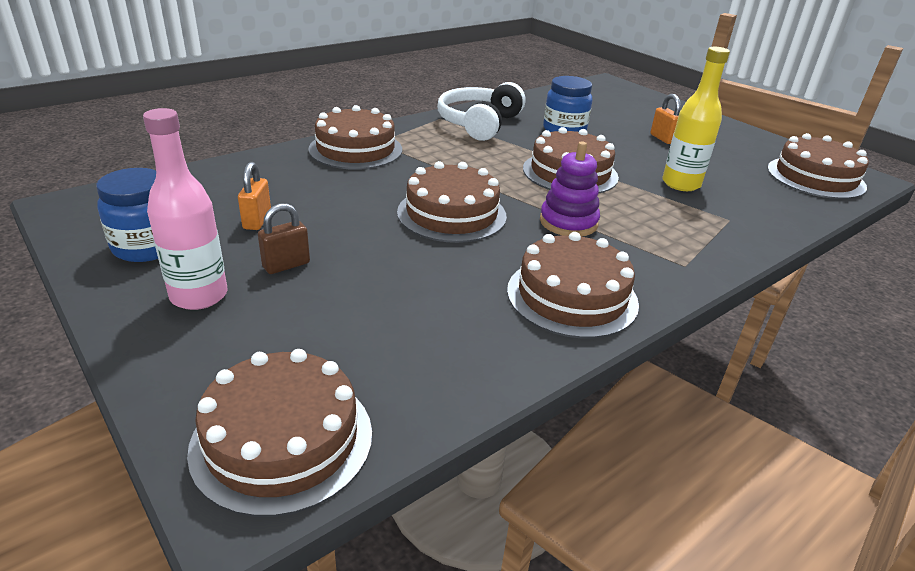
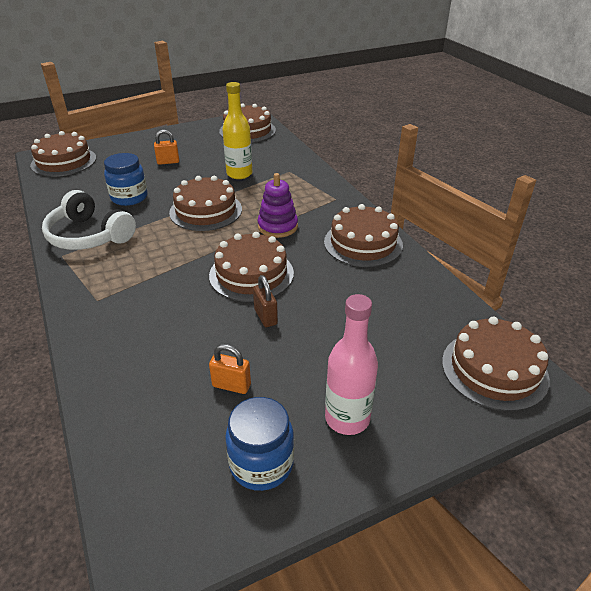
camera: 75 degrees left, 5 degrees up
brown padlock [258,203,310,274] -> brown padlock moved to [253,275,278,327]
brown cake [308,105,402,170] -> brown cake moved to [30,131,96,177]

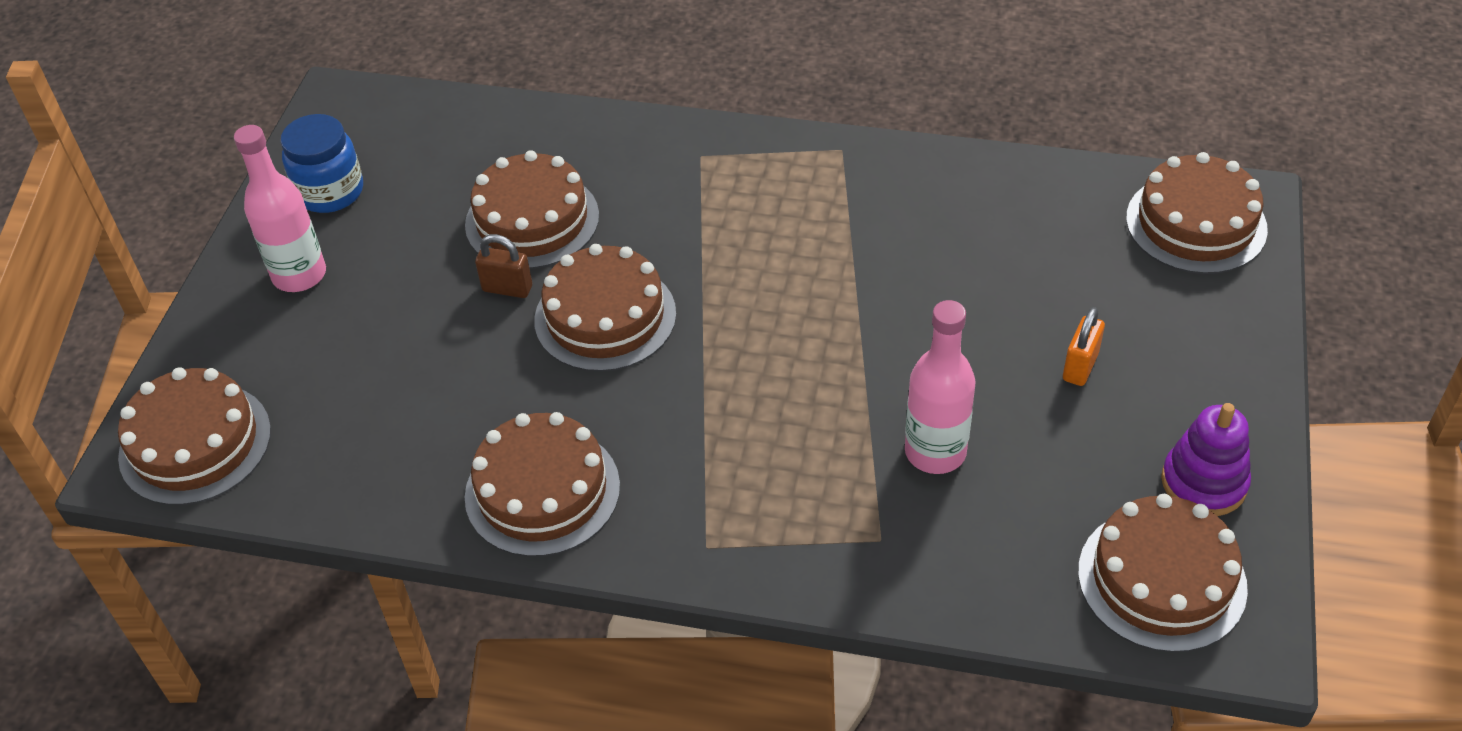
camera: 130 degrees right, 10 degrees up
white headphones [42,190,136,250] -> none
blue jar [104,153,148,206] -> none
brown cake [169,176,242,231] -> brown cake moved to [465,150,599,269]
orange padlock [209,344,251,394] -> none
yellow bottle [222,82,252,179] -> pink bottle [905,300,976,474]
purple stacking toy [258,173,298,238] -> purple stacking toy moved to [1161,403,1251,516]

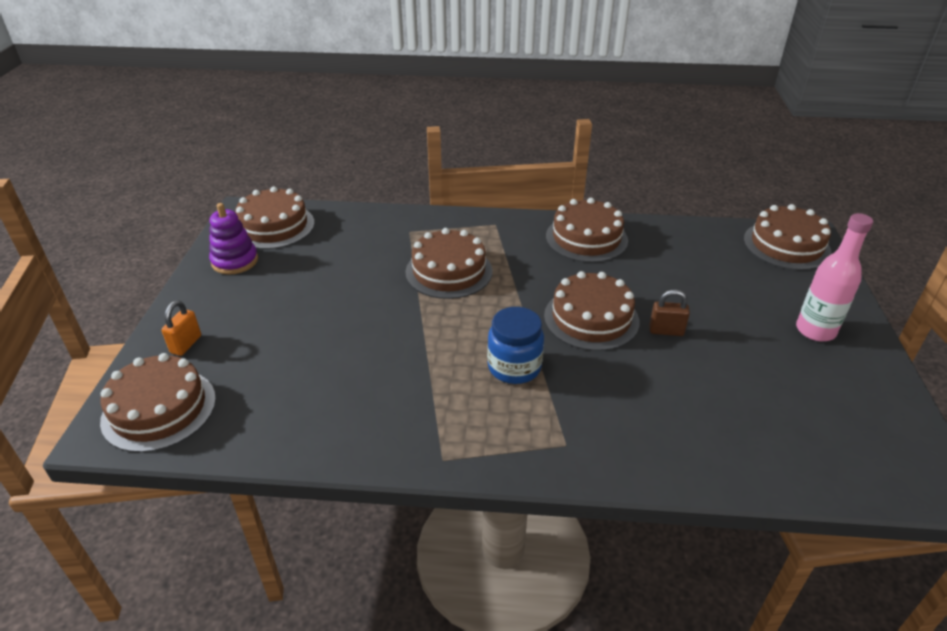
camera: 170 degrees right, 10 degrees down
blue jar [280,114,363,213] -> blue jar moved to [487,307,544,384]
brown cake [465,150,599,269] -> brown cake moved to [405,228,492,299]
pink bottle [905,300,976,474] -> none
orange padlock [1063,307,1105,386] -> orange padlock moved to [161,300,201,356]

